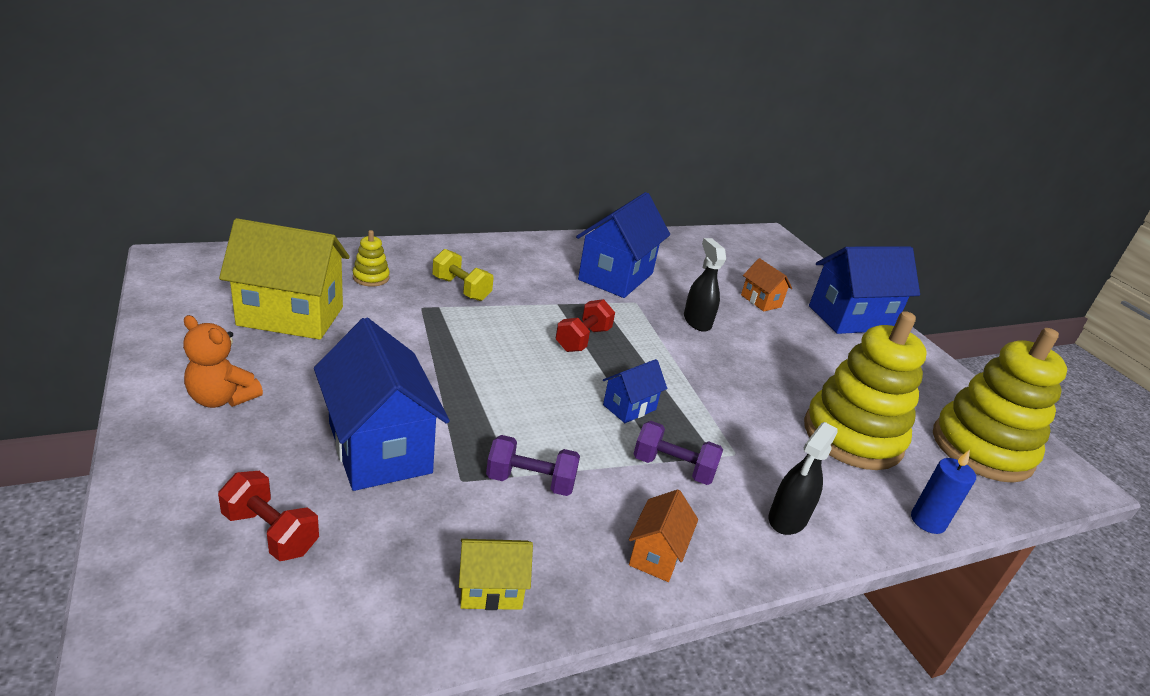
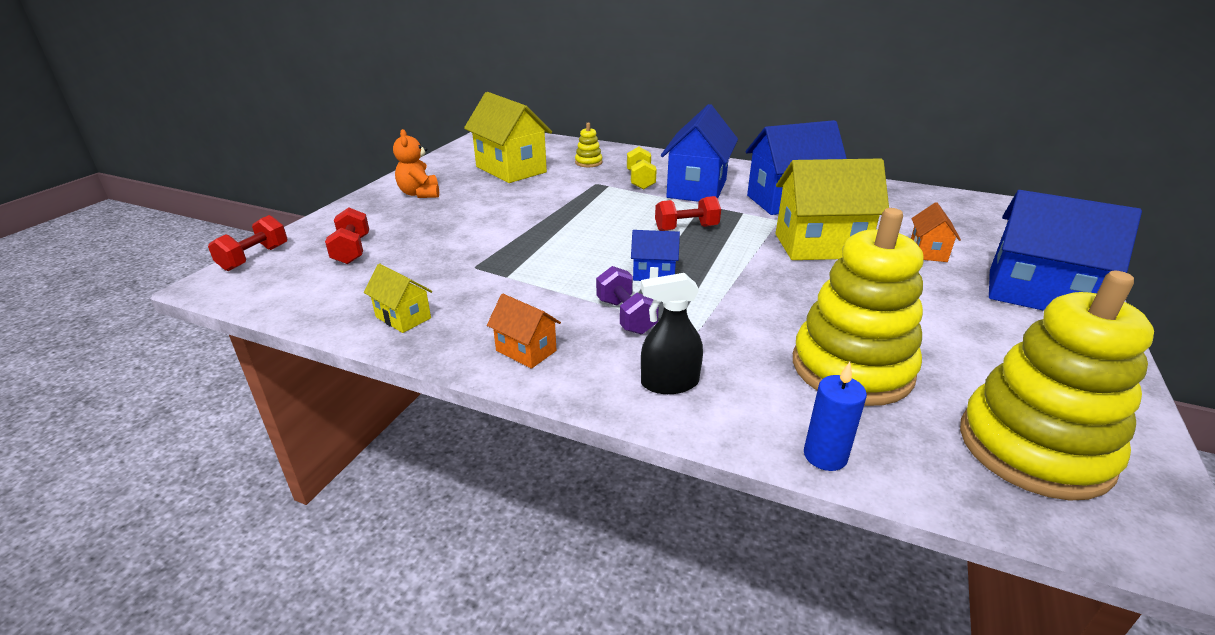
camera: 50 degrees right, 0 degrees up
blue house [314,317,450,491] -> blue house moved to [661,104,738,202]
purple dumbbell [486,435,580,496] -> none
orange house [629,489,698,582] -> orange house turned 60 degrees clockwise [487,294,561,369]
black spray bottle [684,238,726,332] -> yellow house [776,158,889,260]
none -> red dumbbell [208,215,287,271]

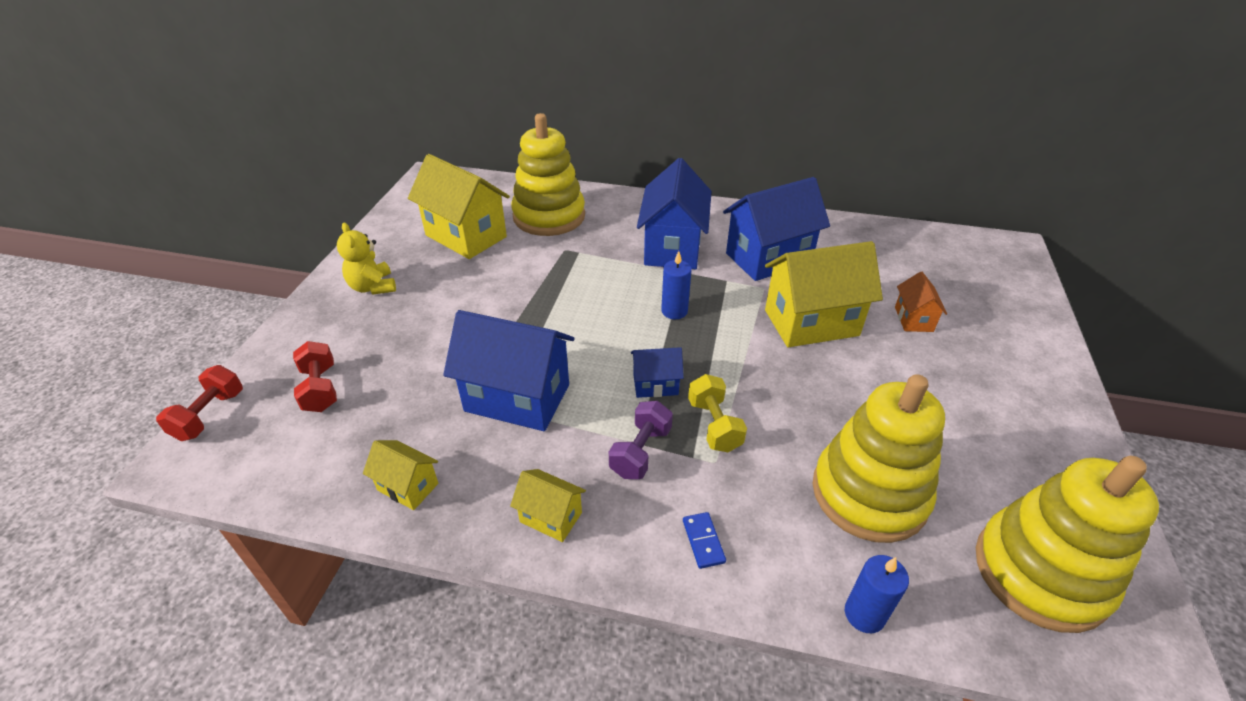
camera: 10 degrees left, 10 degrees up
orange teddy bear [393,129,439,198] -> yellow teddy bear [337,223,396,295]
orange house [487,294,561,369] -> yellow house [510,469,586,542]
yellow stacking toy [575,122,602,167] -> yellow stacking toy [511,113,585,236], size x2.41
purple dumbbell [596,266,659,334] -> purple dumbbell turned 60 degrees clockwise [609,401,673,479]
yellow dumbbell [627,147,657,190] -> yellow dumbbell moved to [688,374,747,452]
black spray bottle [641,273,703,394] -> blue domino [683,512,726,569]
red dumbbell [655,196,721,231] -> blue candle [661,251,692,319]
blue house [989,190,1142,311] -> blue house moved to [443,310,574,431]

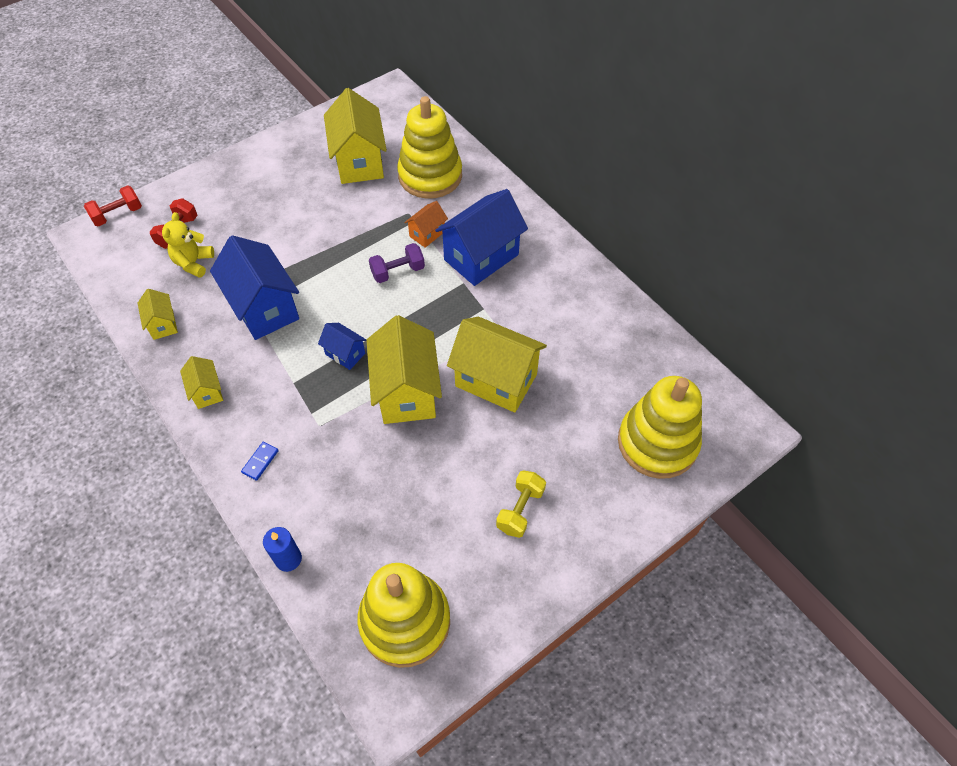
camera: 40 degrees right, 15 degrees up
yellow teddy bear [337,223,396,295] -> yellow teddy bear moved to [162,212,214,278]
purple dumbbell [609,401,673,479] -> purple dumbbell moved to [369,243,425,283]
blue candle [661,251,692,319] -> none
yellow dumbbell [688,374,747,452] -> yellow dumbbell moved to [496,470,546,538]
blue house [723,177,830,281] -> none
yellow stacking toy [813,374,945,543] -> yellow stacking toy moved to [618,376,702,479]
orange house [895,272,947,332] -> orange house moved to [404,201,448,248]
none -> yellow house [366,315,442,424]

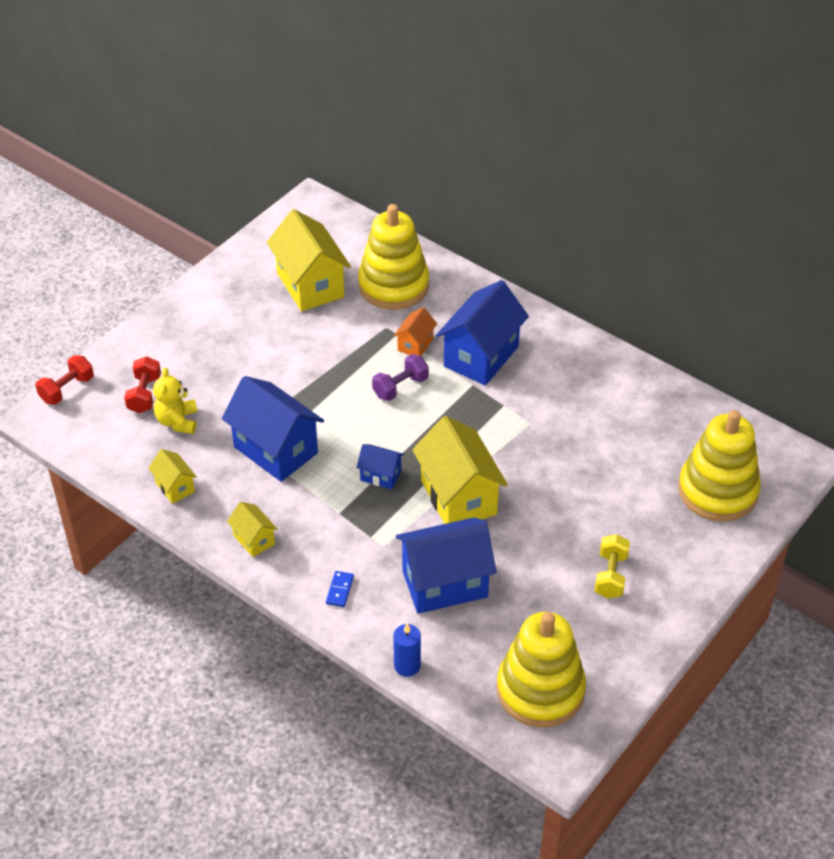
camera: 15 degrees left, 10 degrees down
yellow house [447,317,547,413] -> none
none -> blue house [396,517,497,614]

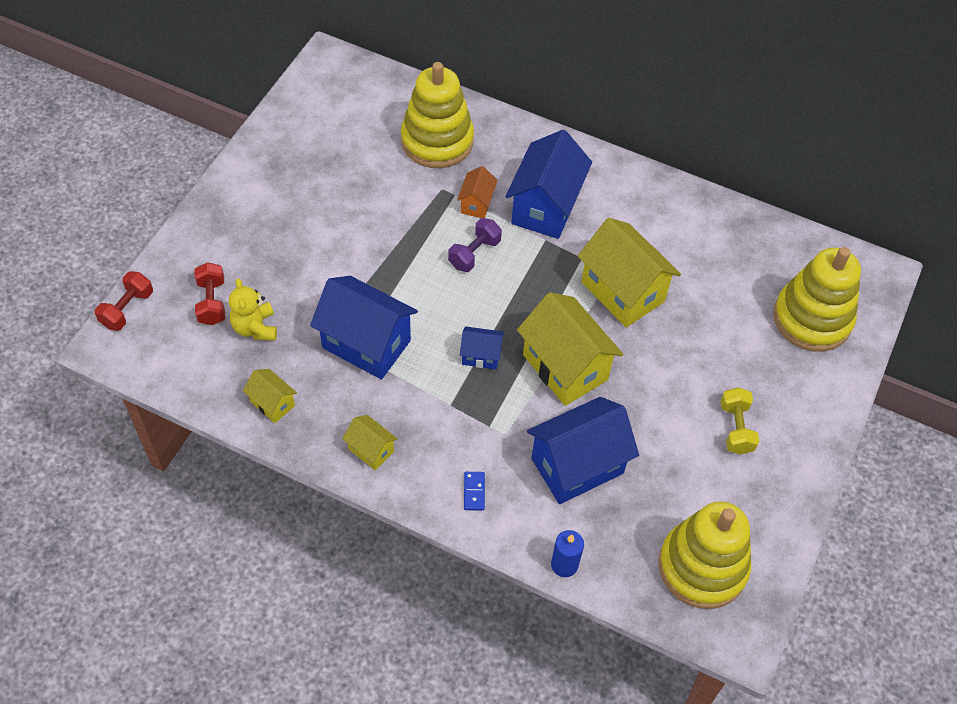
camera: 15 degrees left, 10 degrees up
yellow house [267,209,351,311] -> yellow house moved to [578,218,681,328]

